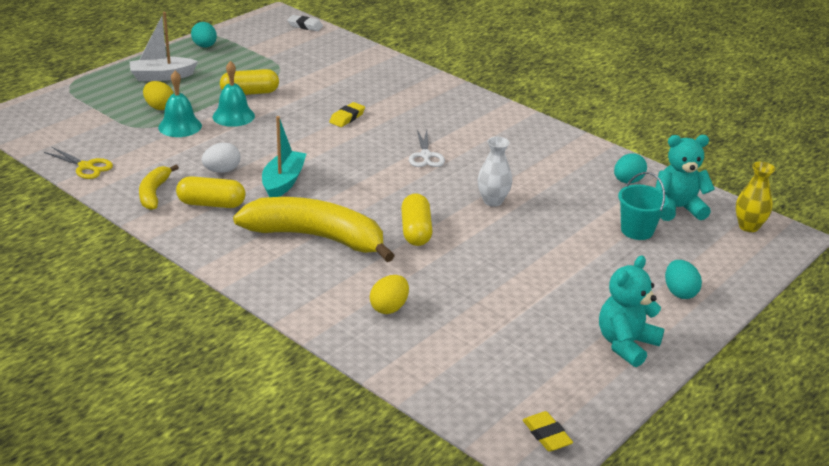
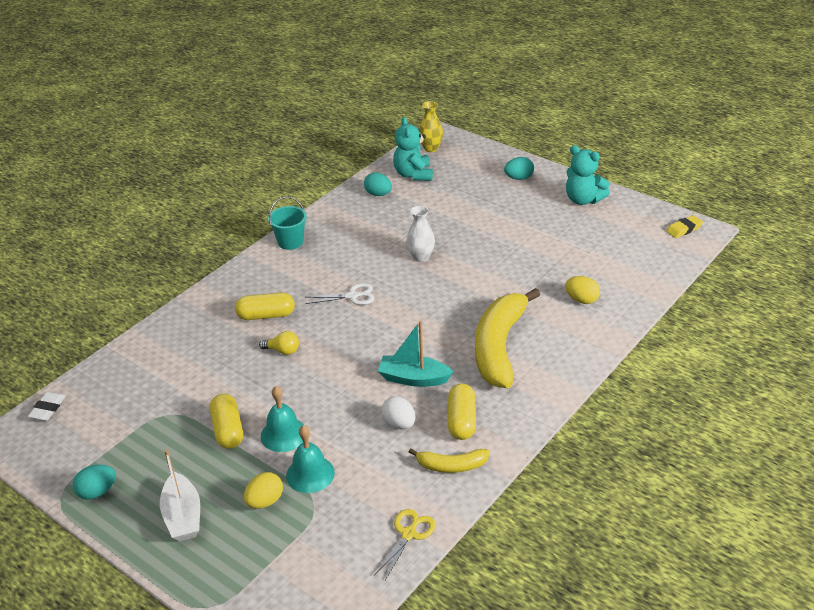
camera: 90 degrees left, 5 degrees up
yellow eraser [329,102,365,127] -> yellow light bulb [259,331,299,355]
yellow capsule [401,193,433,246] -> yellow capsule moved to [235,292,295,320]
turquoise bucket [618,172,668,240] -> turquoise bucket moved to [268,196,307,250]

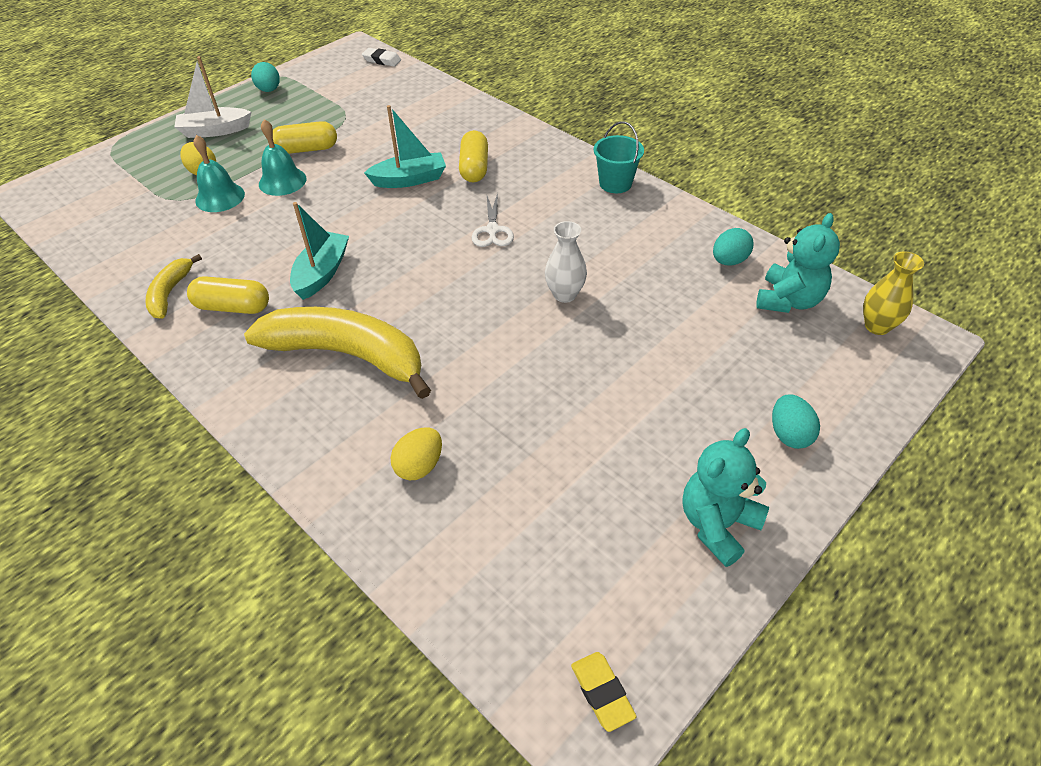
camera: 95 degrees right, 10 degrees up
yellow light bulb [259,331,299,355] -> turquoise boat [364,105,446,188]
yellow scissors [374,509,436,580] -> none
white egg [381,396,416,429] -> none
turquoise teddy bear [393,117,433,181] -> turquoise teddy bear turned 120 degrees clockwise [756,213,840,313]

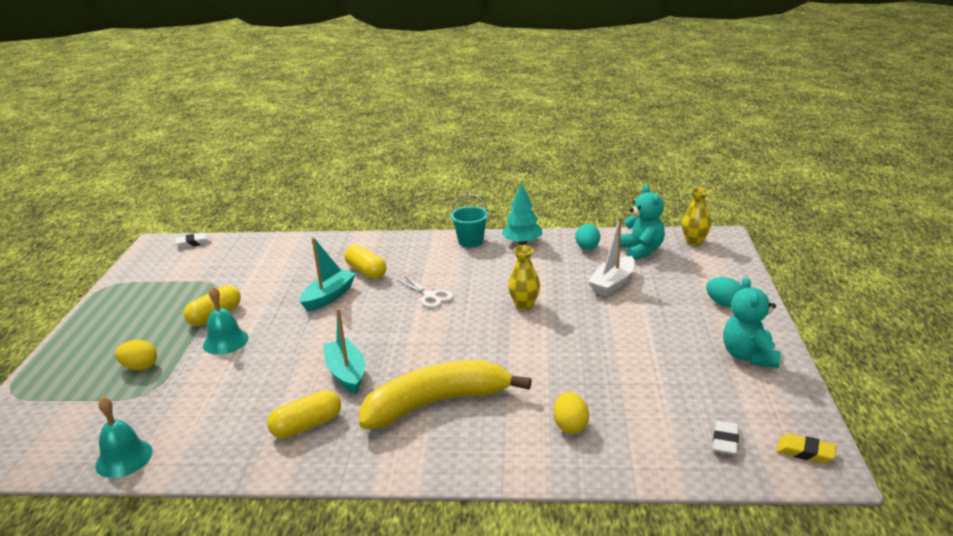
camera: 40 degrees left, 20 degrees down
yellow banana [145,254,202,319] -> none
white boat [174,56,251,138] -> white boat moved to [588,217,635,296]
turquoise bell [193,135,245,212] -> turquoise bell moved to [95,396,152,478]
turquoise egg [251,62,280,92] -> none
white vase [545,221,587,303] -> yellow vase [508,246,540,310]
none -> turquoise tree [501,183,542,245]
none -> white eraser [713,421,739,455]

